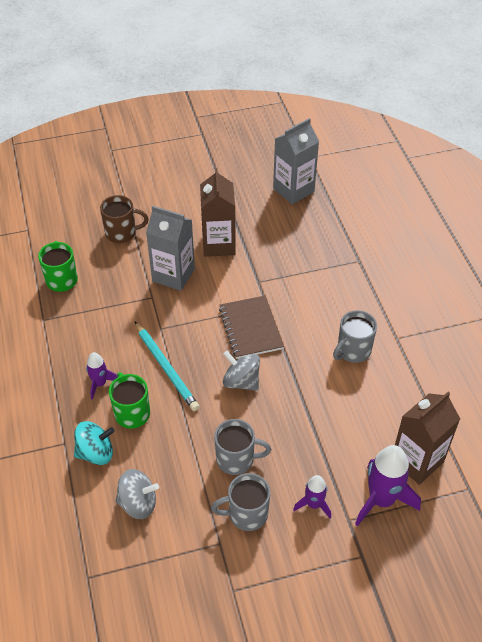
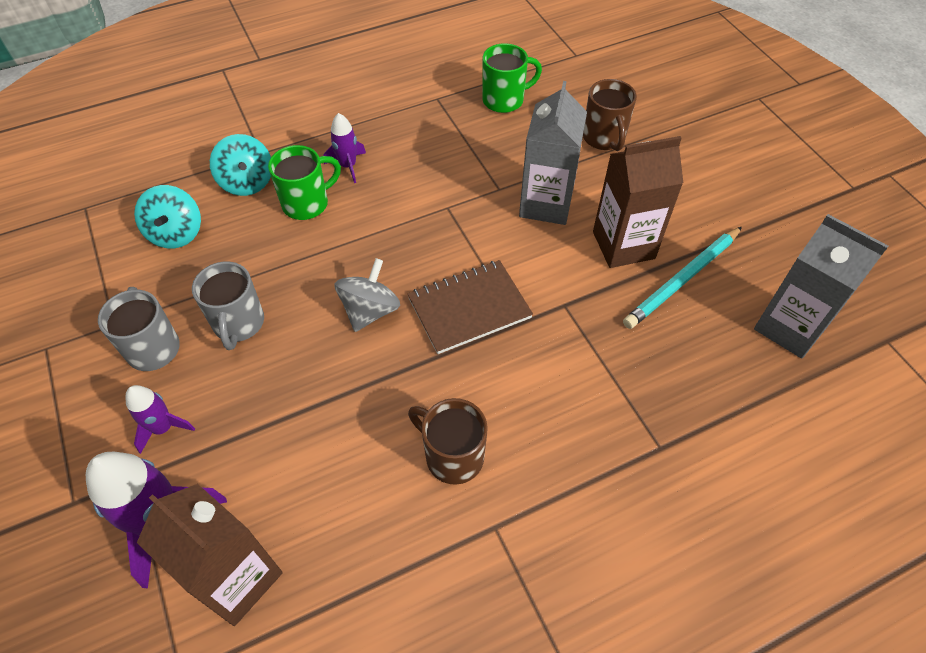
camera: 80 degrees right, 5 degrees up
grey spinning top [115,469,159,519] -> turquoise spinning top [134,185,201,248]
turquoise pencil [135,322,200,411] -> turquoise pencil moved to [623,227,742,329]
grey mug [333,310,377,363] -> brown mug [408,398,488,485]

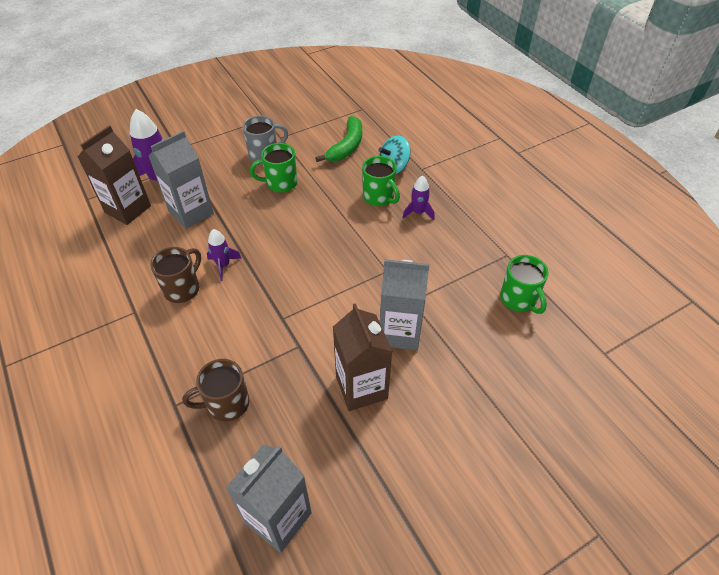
camera: 85 degrees right, 5 degrees down
purple rocket [125,385,195,454] -> purple rocket moved to [207,229,241,281]
turquoise spinning top [134,185,201,248] -> green banana [316,116,362,162]
grey mug [192,262,264,350] -> green mug [250,143,297,192]
grey spinning top [334,258,400,332] -> none
brown notebook [407,260,533,354] -> none
brown mug [583,79,637,151] -> brown mug moved to [182,359,249,422]
turquoise pencil [623,227,742,329] -> none
none -> grey carton [149,131,214,229]

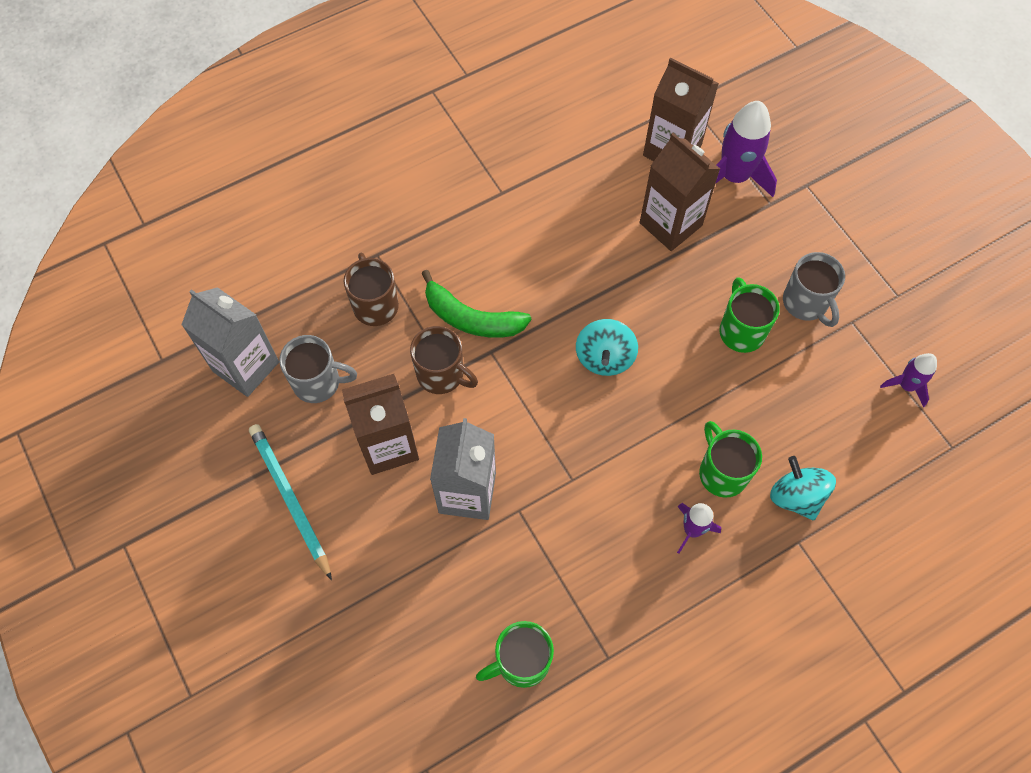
camera: 90 degrees right, 15 degrees up
grey carton [149,131,214,229] -> brown carton [640,133,720,251]
brown mug [150,247,201,303] -> brown mug moved to [410,326,478,394]
purple rocket [207,229,241,281] -> purple rocket moved to [880,353,937,407]
green banana [316,116,362,162] -> green banana moved to [421,270,531,338]
green mug [362,156,400,206] -> green mug turned 105 degrees clockwise [699,421,762,498]
none -> turquoise pencil [249,424,332,580]
none -> grey mug [279,335,357,403]
none -> turquoise spinning top [576,319,638,376]

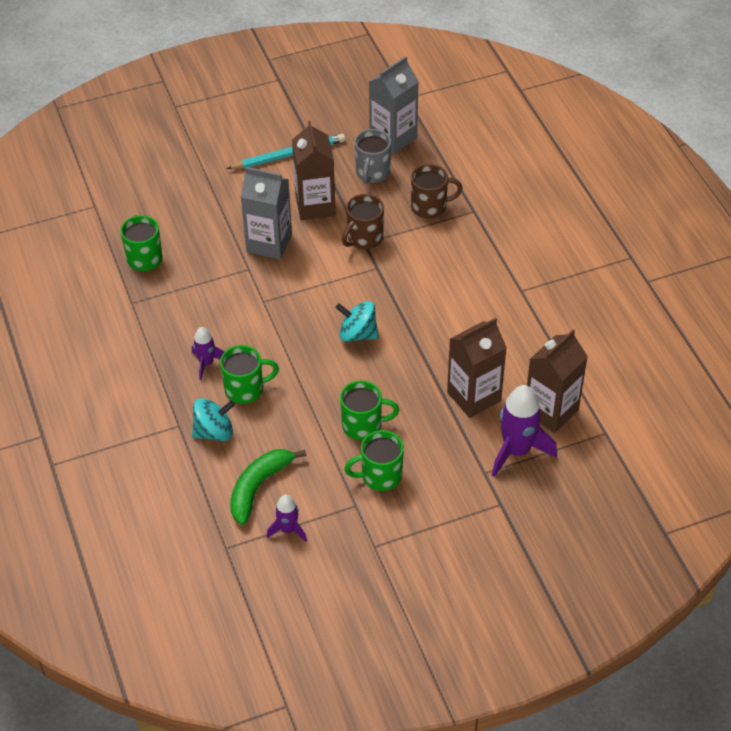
camera: 100 degrees right, 15 degrees down
green banana [421,270,531,338] -> green banana moved to [230,449,306,525]
grey mug [783,252,845,327] -> green mug [344,430,404,491]

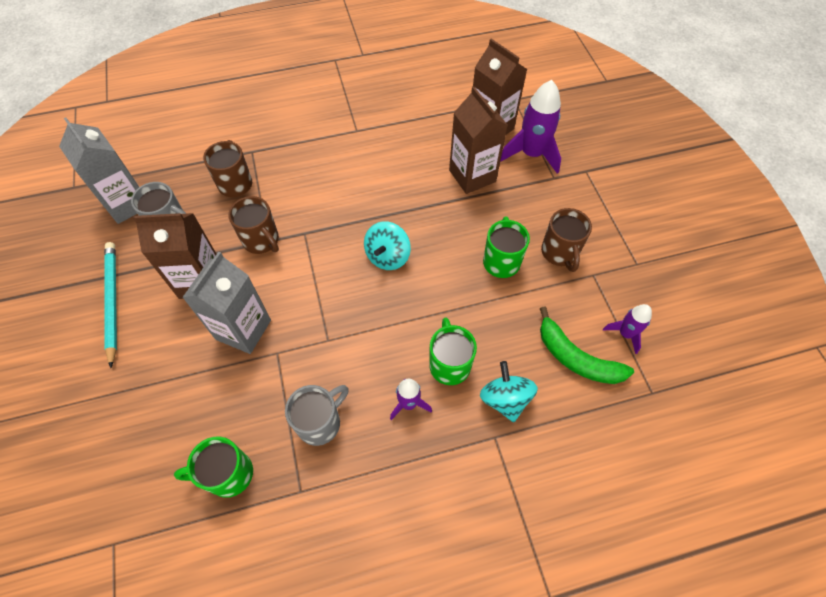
camera: 85 degrees left, 10 degrees up
green mug [344,430,404,491] -> brown mug [541,208,592,272]
none -> grey mug [285,385,349,446]

